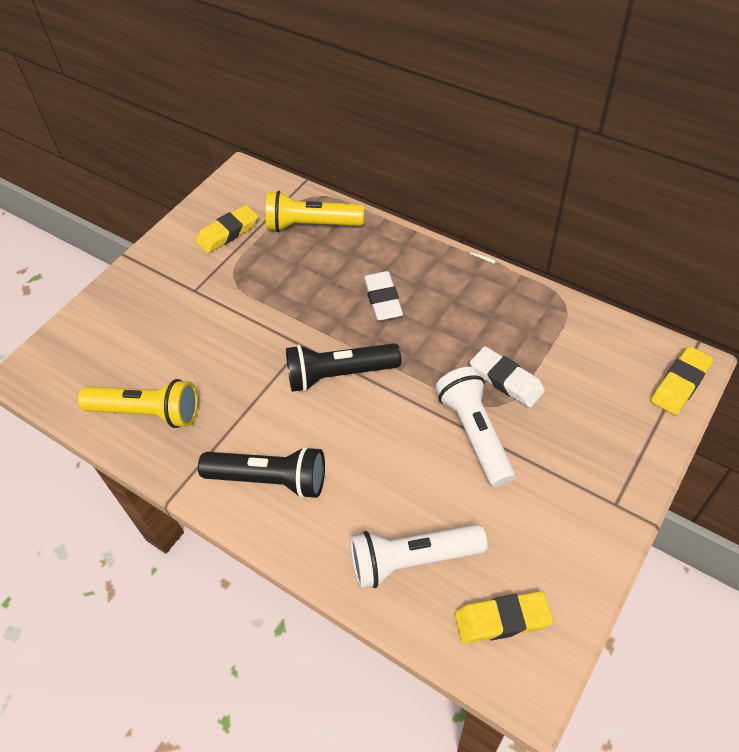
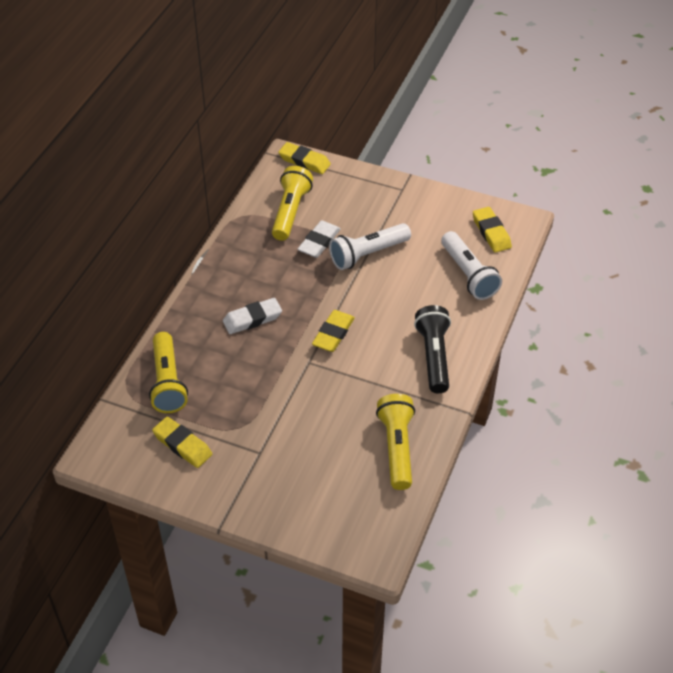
camera: 105 degrees left, 5 degrees down
black flashlight [286,343,401,392] -> yellow eraser [312,310,355,352]
none -> yellow flashlight [272,166,313,241]

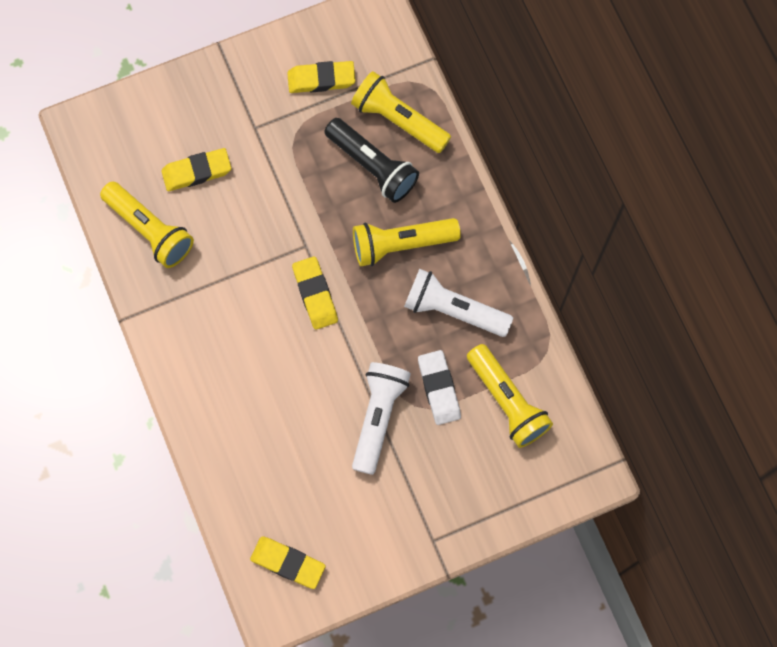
camera: 135 degrees right, 25 degrees up
white eraser [223,298,282,334] -> yellow flashlight [353,218,461,266]
yellow eraser [278,142,331,174] -> yellow eraser moved to [161,148,231,191]
black flashlight [414,305,451,393] -> black flashlight moved to [324,118,419,203]
white flashlight [441,231,502,300] -> white flashlight moved to [404,269,513,337]

